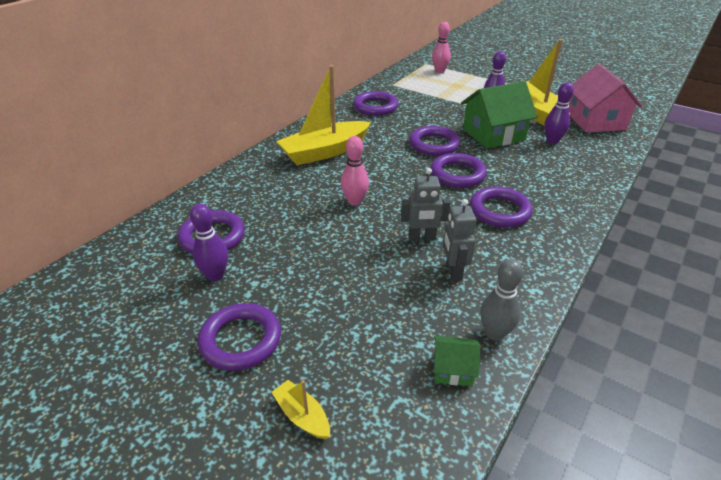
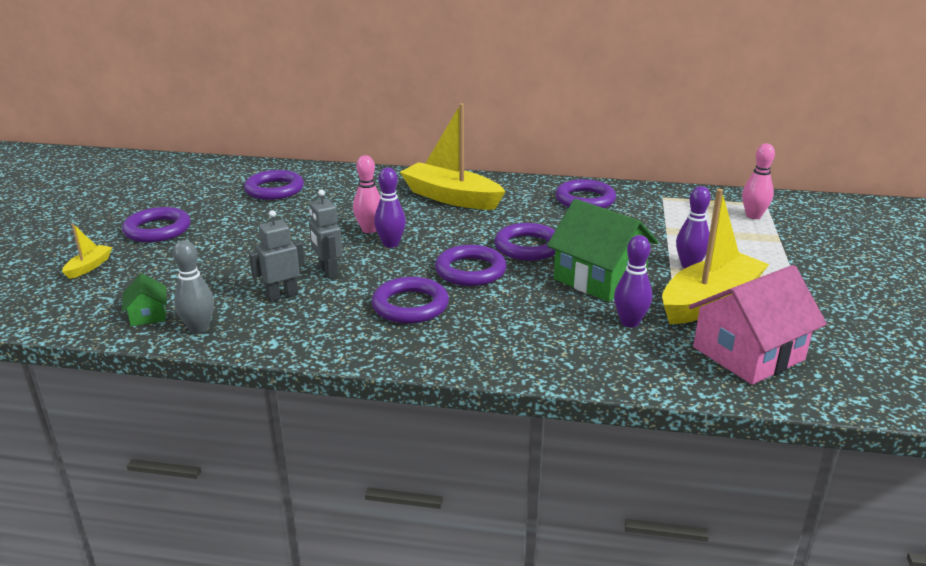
camera: 65 degrees right, 10 degrees down
purple bowling pin [190,204,228,281] -> purple bowling pin moved to [374,167,406,248]

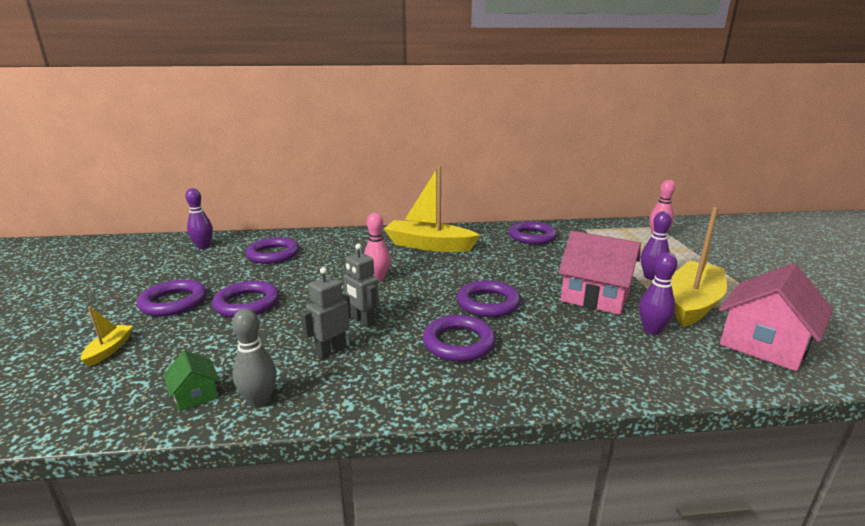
camera: 15 degrees left, 5 degrees down
purple bowling pin [374,167,406,248] -> purple bowling pin moved to [185,188,213,249]
purple ring [494,223,555,261] -> purple ring moved to [212,281,279,318]
green house [547,199,658,302] -> pink house [558,231,641,315]

